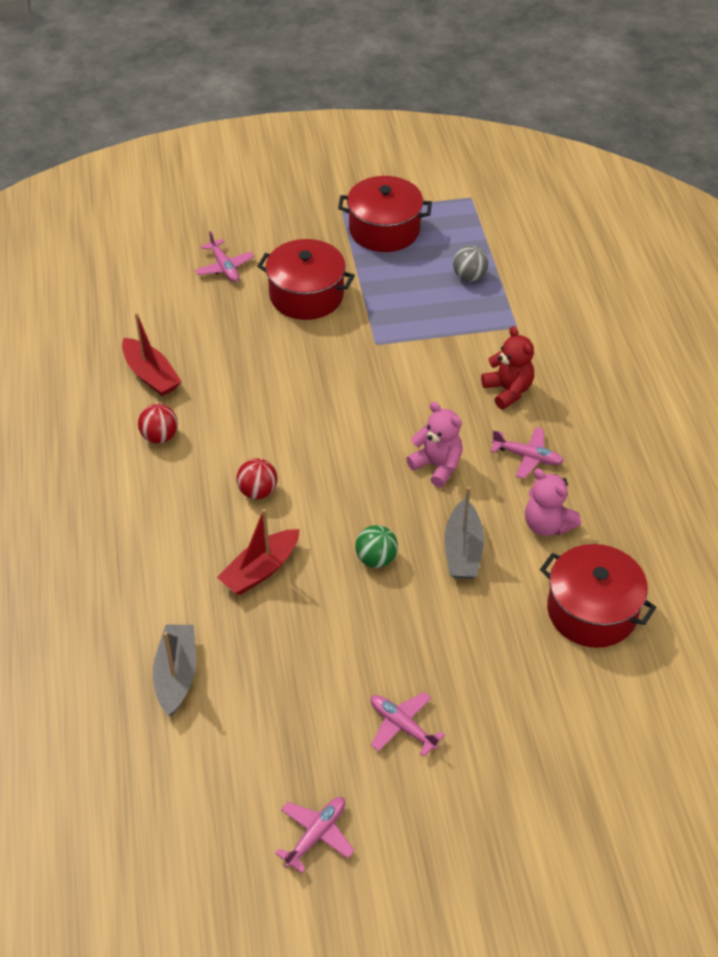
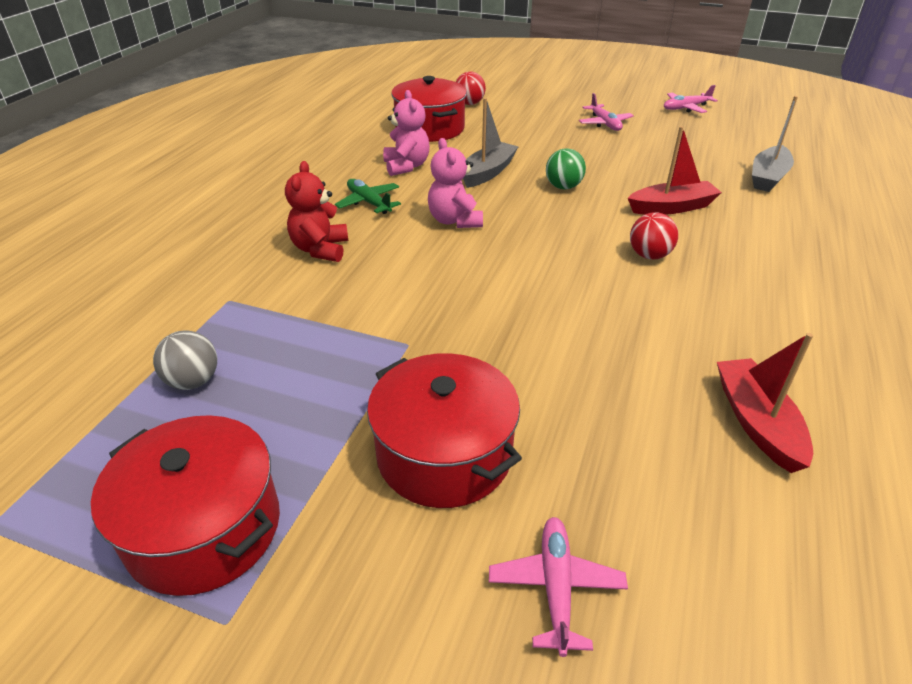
camera: 150 degrees left, 10 degrees down
red ball [138,404,178,444] -> red ball moved to [456,72,486,105]
pink plane [491,427,564,479] -> green plane [335,179,401,214]

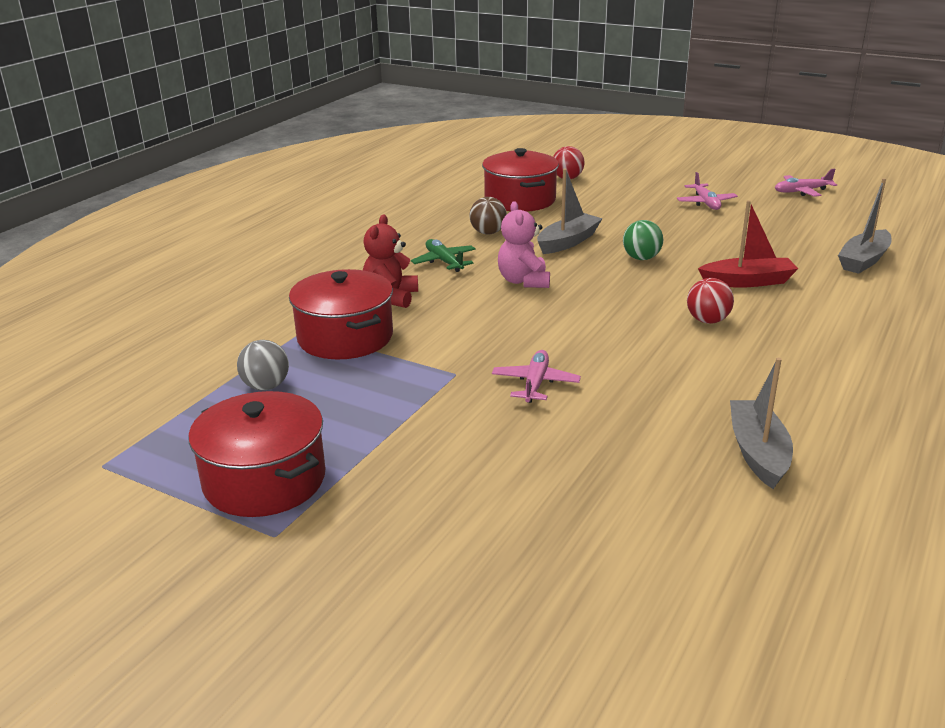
camera: 10 degrees right, 10 degrees down
red pot [367,353,522,508] -> red pot moved to [289,269,393,359]
pink teddy bear [383,90,430,176] -> brown ball [469,197,507,235]
pink plane [489,517,628,657] -> pink plane moved to [492,350,581,403]
red boat [717,333,813,473] -> grey boat [730,358,793,489]

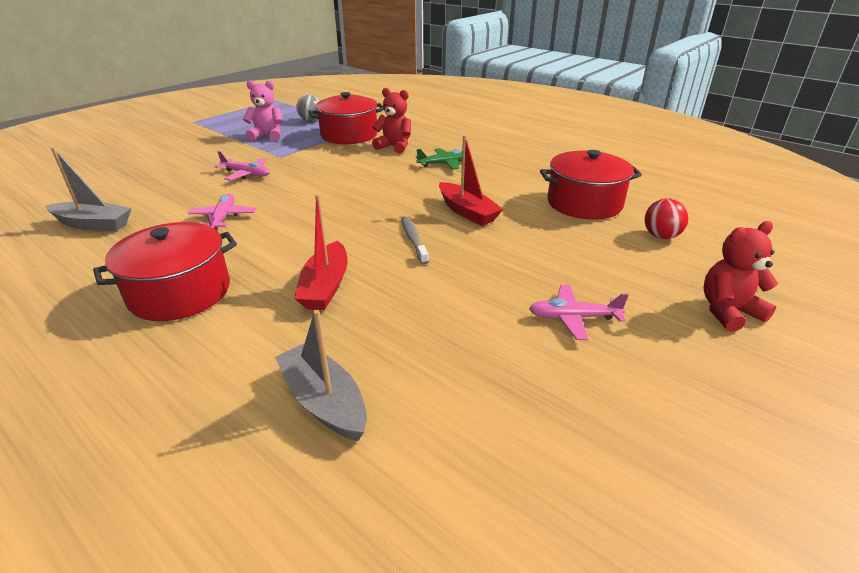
camera: 100 degrees right, 5 degrees up
red pot [188,391,325,517] -> red pot moved to [93,222,237,321]
brown ball [469,197,507,235] -> none
pink teddy bear [498,201,550,288] -> pink teddy bear moved to [243,80,283,141]
grey boat [537,169,603,254] -> red boat [439,135,503,226]
green ball [623,220,663,260] -> grey toothbrush [402,217,429,265]
red ball [687,278,734,324] -> none
pink plane [775,169,837,197] -> pink plane moved to [188,194,256,230]
none -> red teddy bear [704,221,778,332]

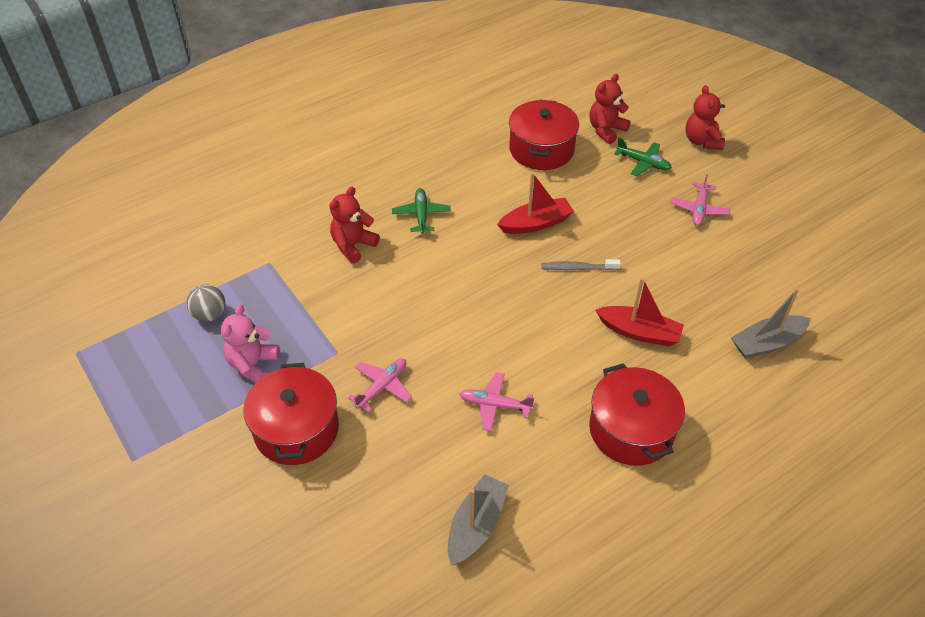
camera: 75 degrees left, 15 degrees up
red pot [309,92,384,144] -> red pot moved to [243,363,339,465]
red ball [645,198,689,239] -> red teddy bear [589,74,631,144]
none -> green plane [614,138,672,176]

